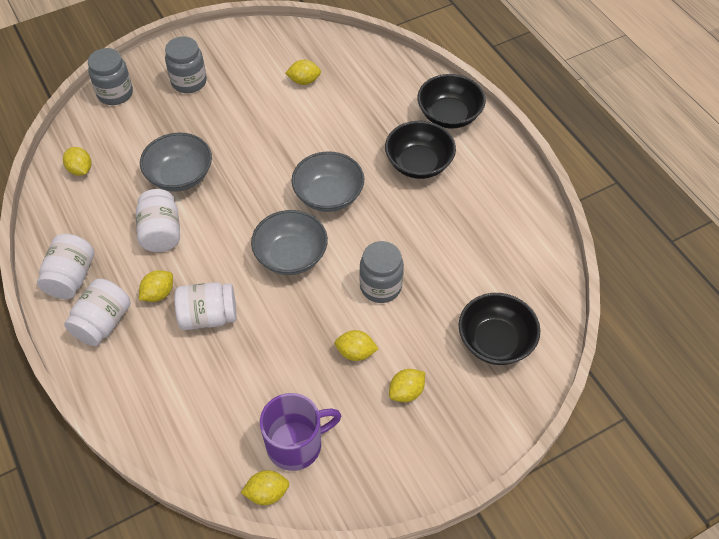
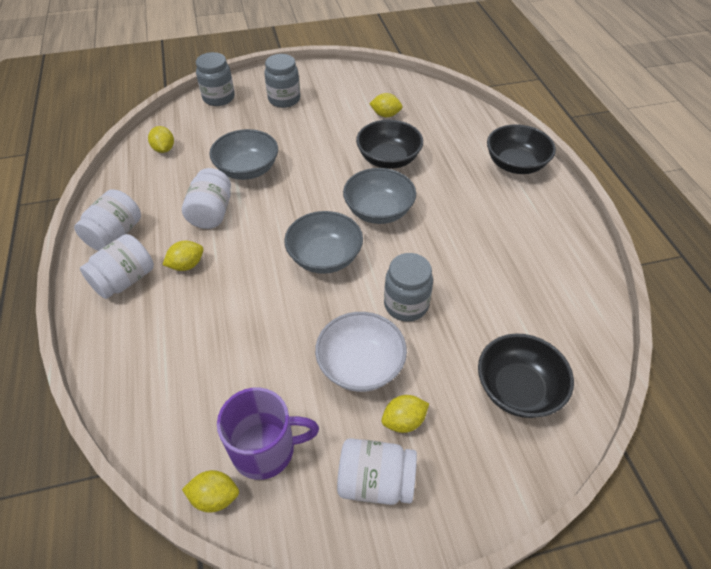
camera: 15 degrees right, 5 degrees down
white jar [174,282,237,330] -> white jar moved to [337,438,417,505]
yellow lemon [334,330,378,361] -> white bowl [315,312,407,392]
black bowl [385,121,456,179] -> black bowl moved to [356,120,423,169]

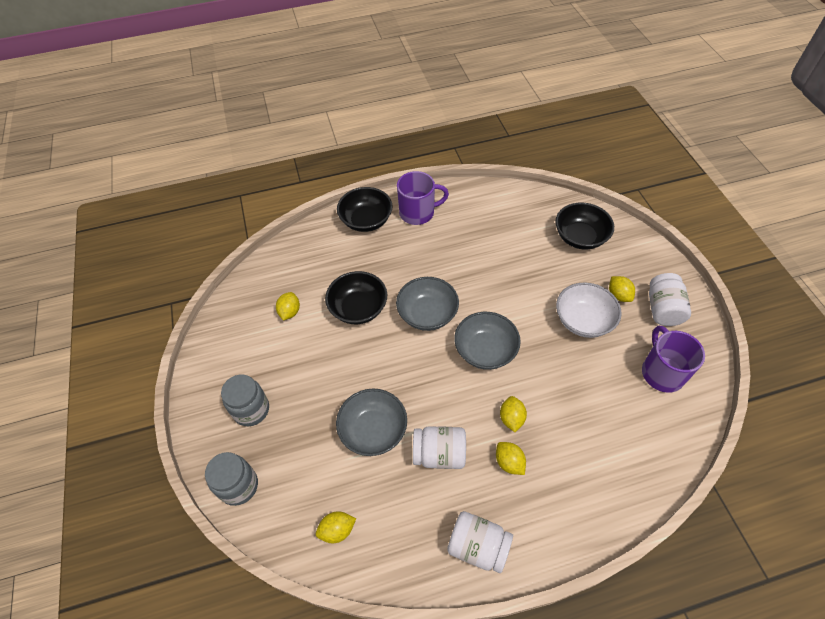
camera: 90 degrees left, 5 degrees up
white jar [80,234,154,299] -> none
yellow lemon [182,470,239,512] -> yellow lemon moved to [500,396,527,432]
grey jar [384,253,433,322] -> none
none -> purple mug [397,171,449,225]

